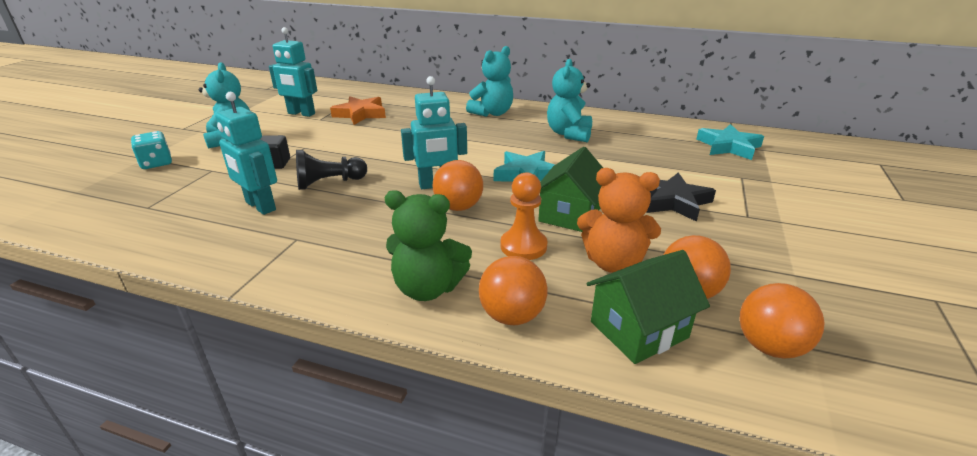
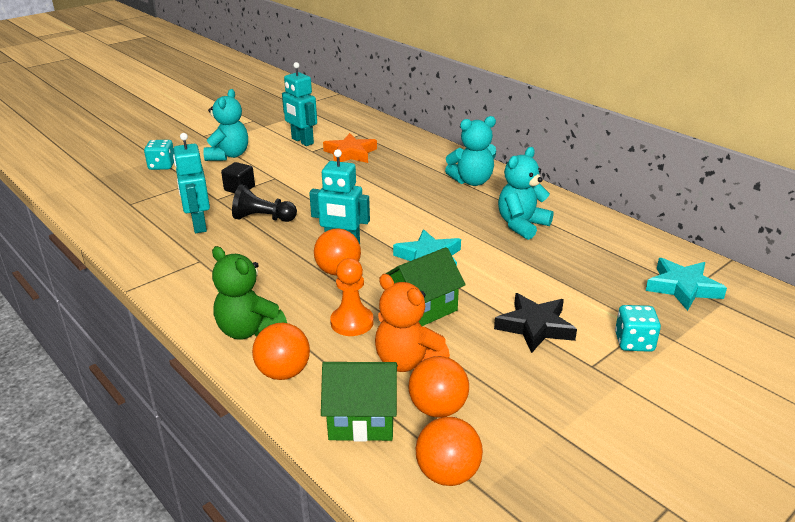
camera: 30 degrees right, 0 degrees up
none -> turquoise dice [615,305,661,352]

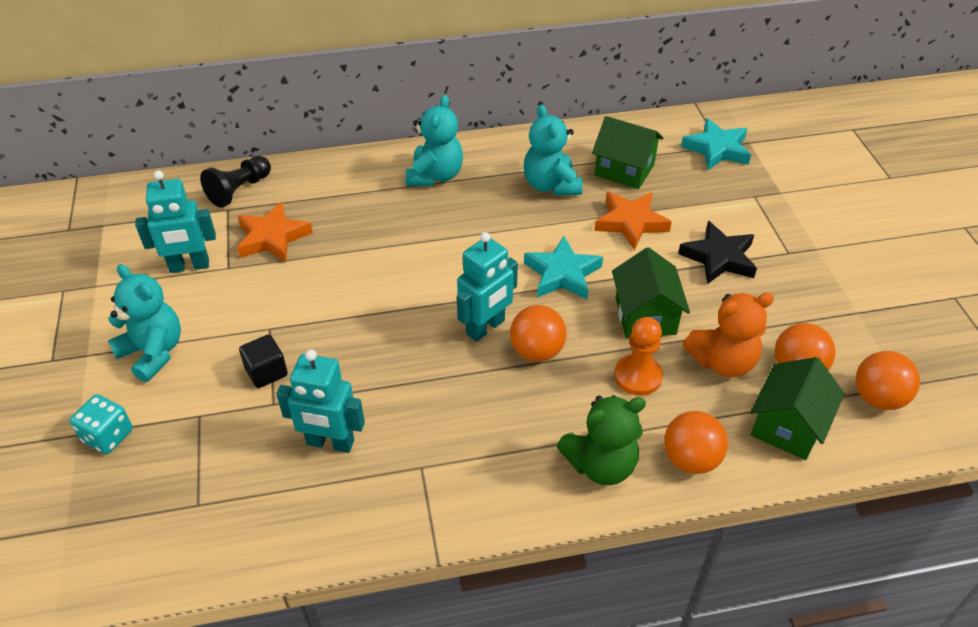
camera: 60 degrees left, 15 degrees up
black pawn [232,184,297,222] -> black pawn moved to [200,156,271,208]
turquoise dice [615,305,661,352] -> none
none -> green house [592,116,663,189]
none -> orange star [594,192,672,250]

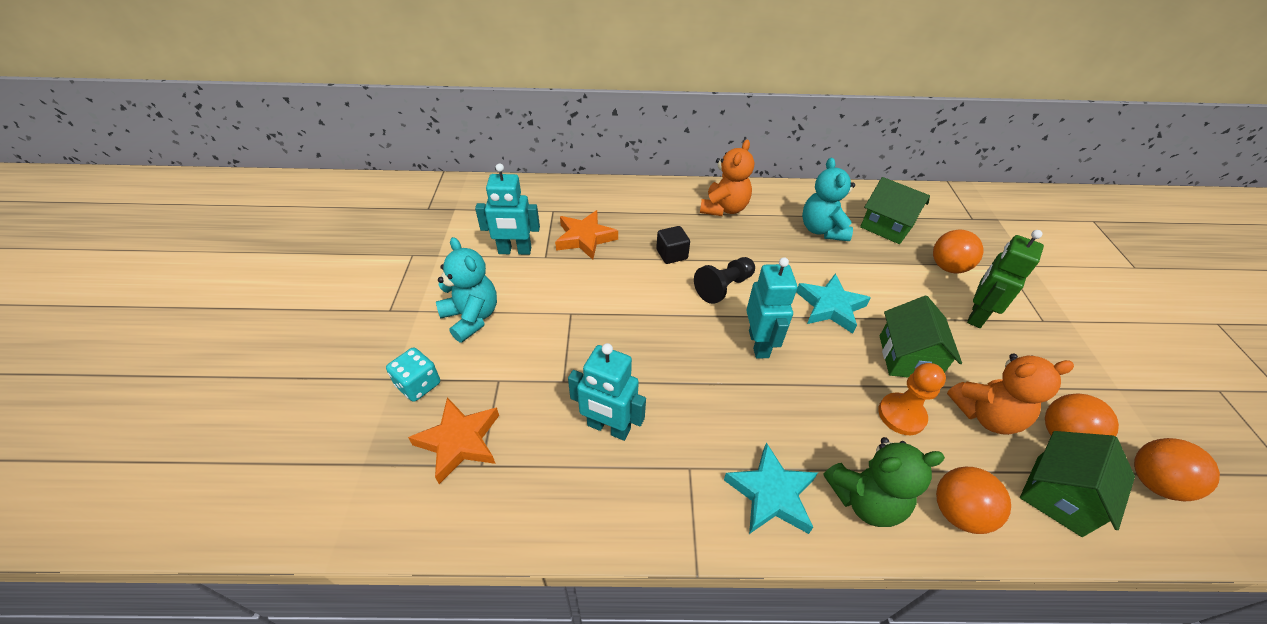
camera: 10 degrees right, 0 degrees up
black pawn [200,156,271,208] -> black pawn moved to [694,257,755,304]
black cube [239,334,288,388] -> black cube moved to [656,226,690,264]
turquoise teddy bear [406,95,463,186] -> orange teddy bear [700,140,754,216]
turquoise robot [457,232,518,342] -> turquoise robot turned 60 degrees counterclockwise [746,257,797,359]
orange ball [510,305,567,362] -> orange ball moved to [933,230,983,273]
orange star [594,192,672,250] -> orange star moved to [408,397,499,484]
black star [678,221,757,284] -> green robot [967,230,1044,328]
turquoise star [681,118,751,170] -> turquoise star moved to [724,442,818,534]

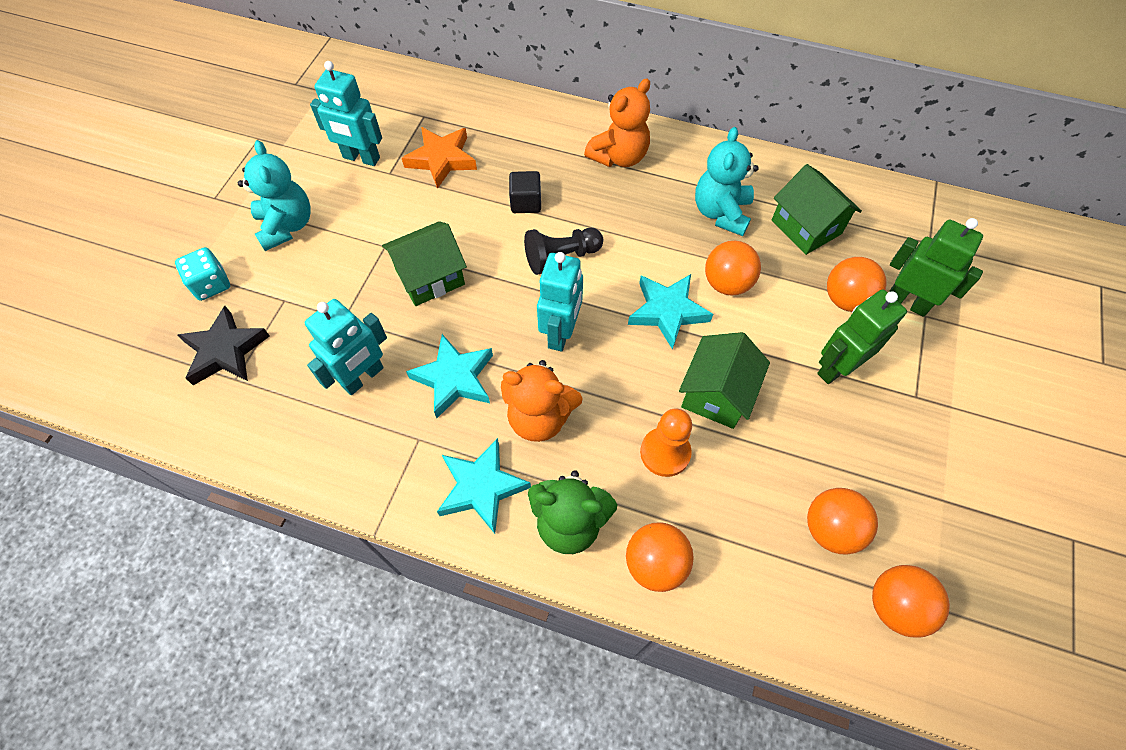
camera: 20 degrees right, 15 degrees up
orange star [408,397,499,484] -> black star [178,306,270,385]
turquoise robot [568,343,646,441] -> turquoise robot turned 90 degrees counterclockwise [305,299,387,395]
orange teddy bear [947,354,1074,435] -> orange teddy bear moved to [501,360,583,442]
green house [1020,431,1135,537] -> green house moved to [382,221,467,306]
none -> turquoise star [406,334,493,418]
none -> orange ball [705,241,761,296]
none -> green robot [889,218,983,317]

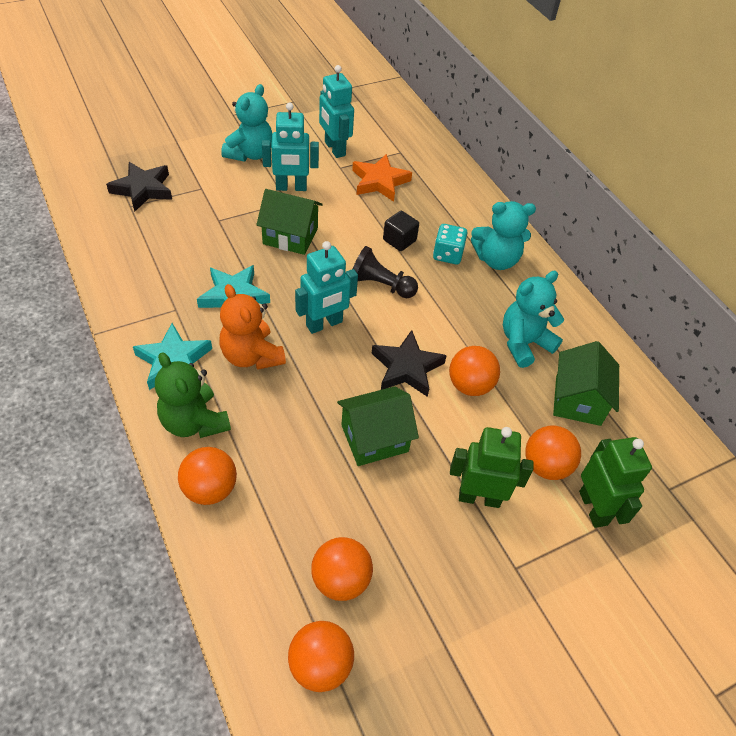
camera: 40 degrees right, 10 degrees down
turquoise dice [175,247,230,301] -> turquoise dice moved to [433,224,468,264]
turquoise robot [305,299,387,395] -> turquoise robot moved to [262,102,319,191]
orange teddy bear [584,79,650,167] -> turquoise teddy bear [471,201,536,270]
turquoise star [628,274,713,350] -> black star [371,330,447,397]
orange pawn [640,408,692,477] -> none

